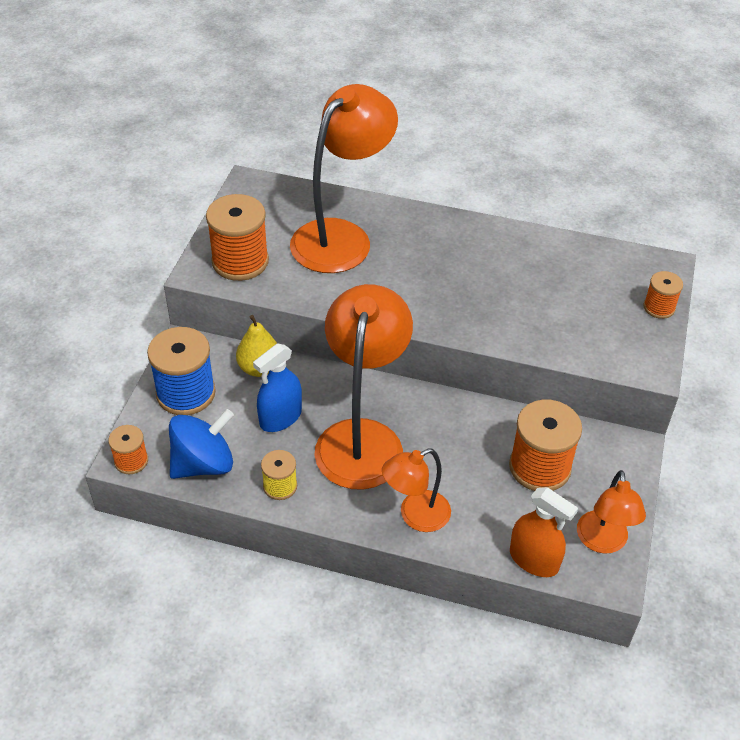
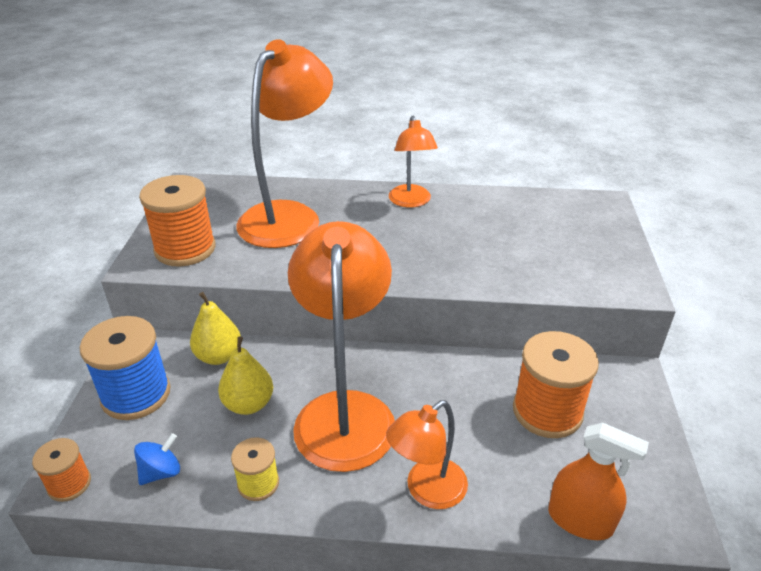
camera: 10 degrees left, 10 degrees down
blue spinning top [169,409,234,479] -> blue spinning top [134,433,180,485], size x0.53
blue spray bottle [253,343,302,432] -> yellow pear [218,336,273,415]
orange lamp [577,470,646,554] -> orange lamp moved to [389,115,438,208]
orange spool [643,271,683,319] -> none

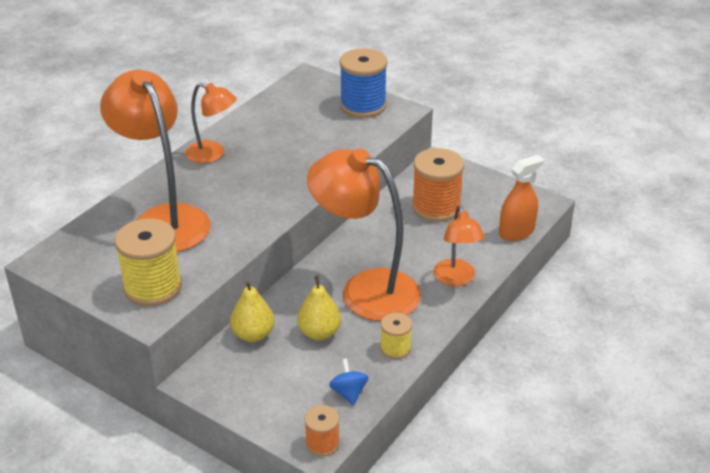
camera: 60 degrees left, 0 degrees up
blue spool [80,316,170,420] -> blue spool moved to [339,48,387,118]
orange spool [139,175,216,267] -> yellow spool [115,218,182,306]

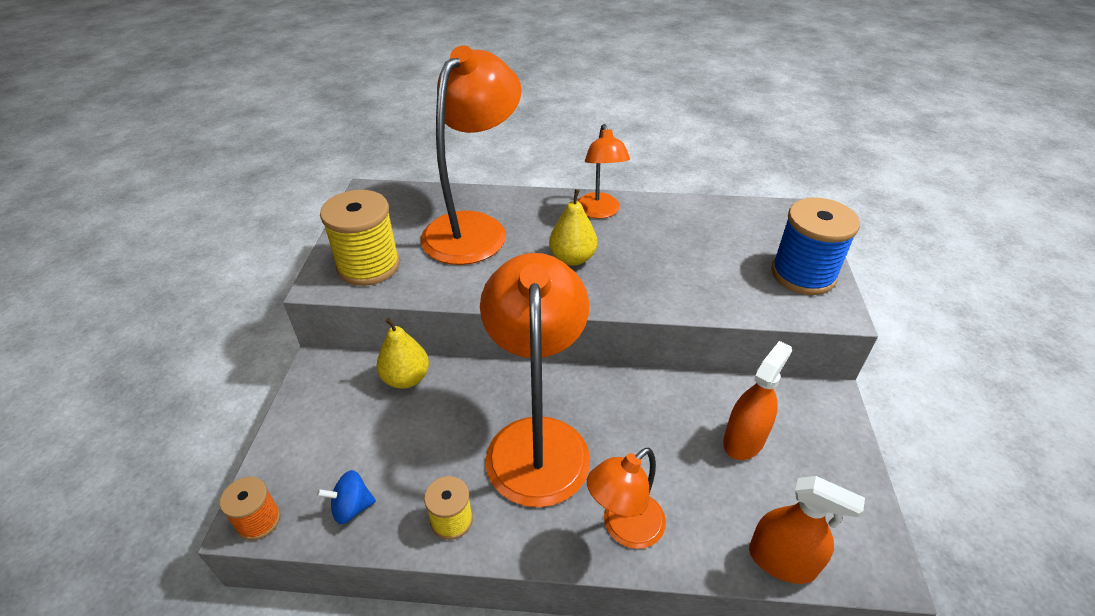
camera: 60 degrees right, 5 degrees up
yellow pear [297,275,341,340] -> yellow pear moved to [549,189,598,266]
blue spinning top [329,359,369,405] -> blue spinning top turned 150 degrees counterclockwise [317,470,376,524]
orange spool [412,148,464,222] -> orange spray bottle [723,341,792,460]

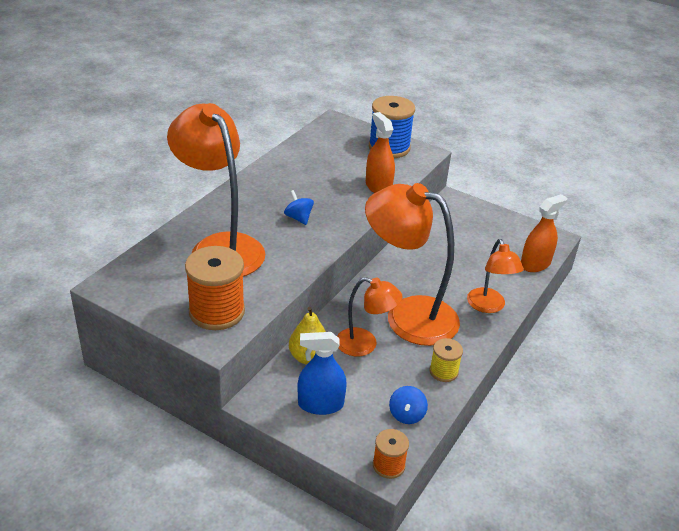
camera: 65 degrees left, 5 degrees down
yellow spool [320,190,400,286] -> orange spool [185,246,245,330]
yellow pear [549,189,598,266] -> blue spinning top [284,190,314,225]
orange lamp [578,124,630,219] -> orange lamp moved to [337,277,402,356]
orange spray bottle [723,341,792,460] -> orange spray bottle moved to [366,112,395,193]
none -> blue spray bottle [298,332,347,415]

